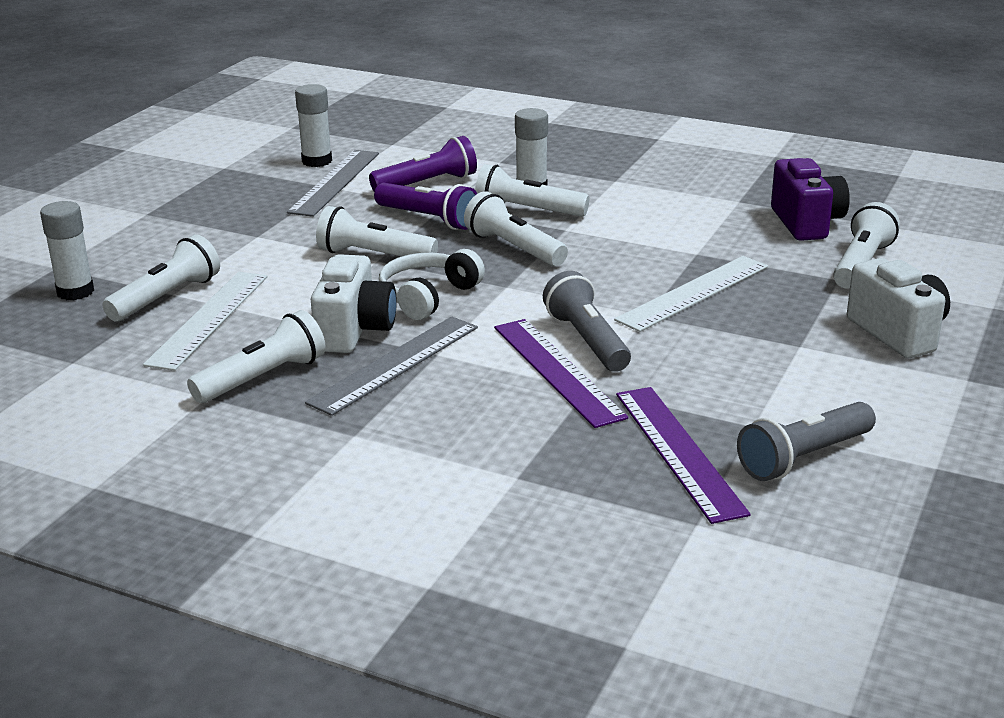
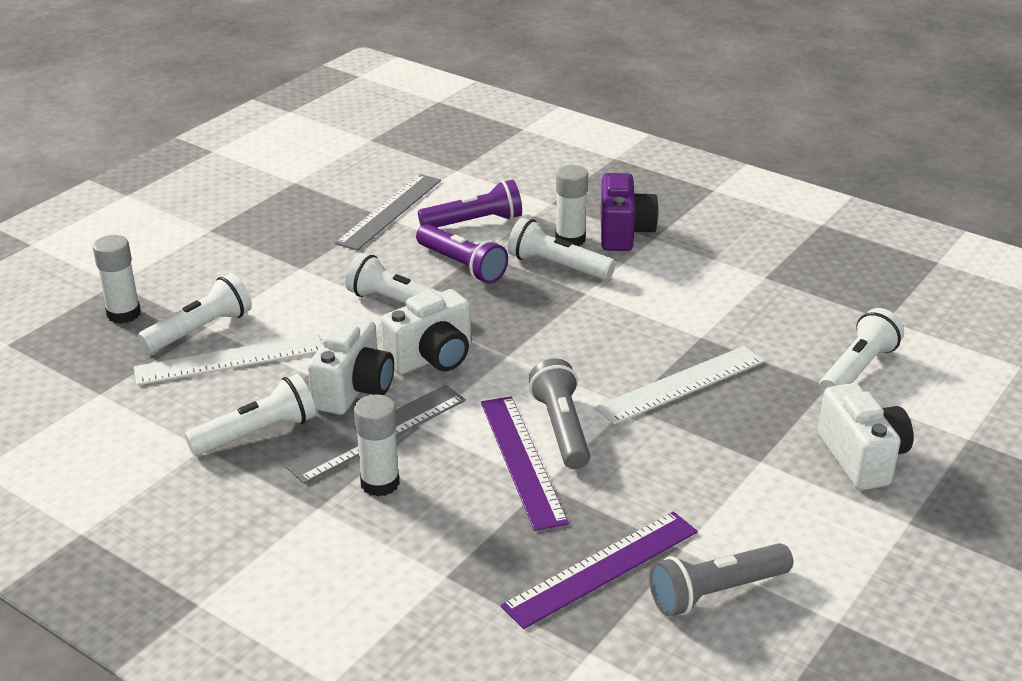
camera: 10 degrees right, 5 degrees up
white ruler [143,272,267,371] -> white ruler turned 45 degrees clockwise [134,334,322,385]
white glue stick [295,84,332,167] -> white glue stick moved to [354,395,400,497]
white headphones [379,249,485,320] -> white camera [381,289,471,374]
white flashlight [464,191,568,266] -> none
purple ruler [616,387,751,524] -> purple ruler turned 60 degrees clockwise [501,511,698,629]
purple camera [771,158,850,241] -> purple camera moved to [601,173,659,251]

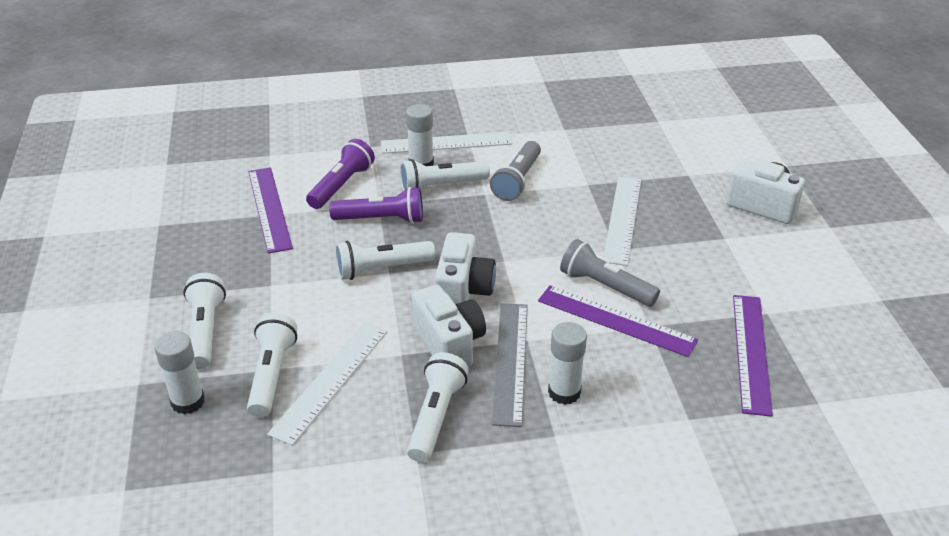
camera: 45 degrees left, 5 degrees up
grey ruler [335,174,441,251] -> purple ruler [248,167,293,254]
purple camera [601,173,659,251] -> white ruler [381,132,512,154]
grey flashlight [649,543,793,616] -> grey flashlight moved to [490,141,541,201]
white flashlight [819,308,904,394] -> white flashlight moved to [183,273,226,370]

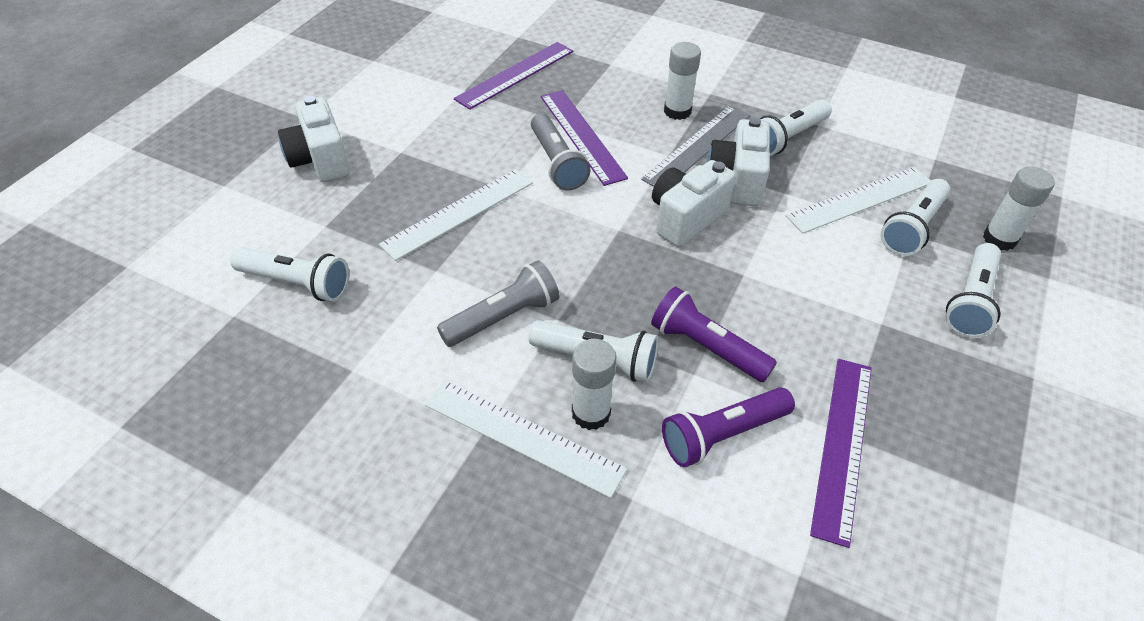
camera: 145 degrees left, 10 degrees up
white flashlight [335,241,435,280] -> white flashlight moved to [230,247,349,302]

